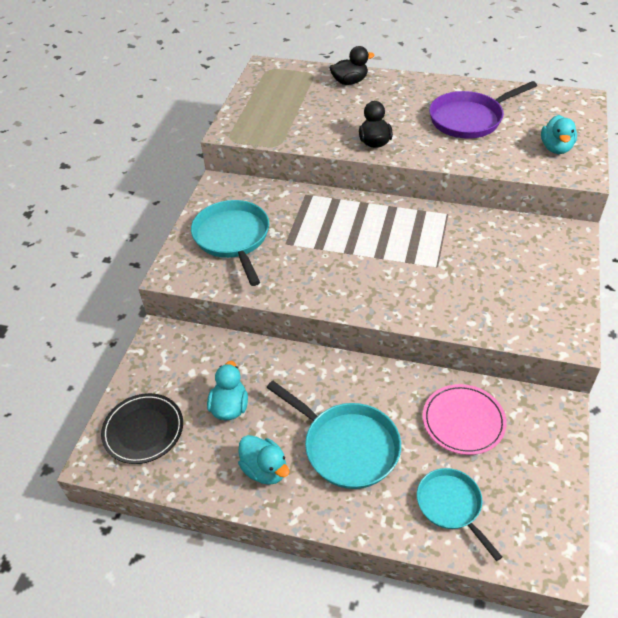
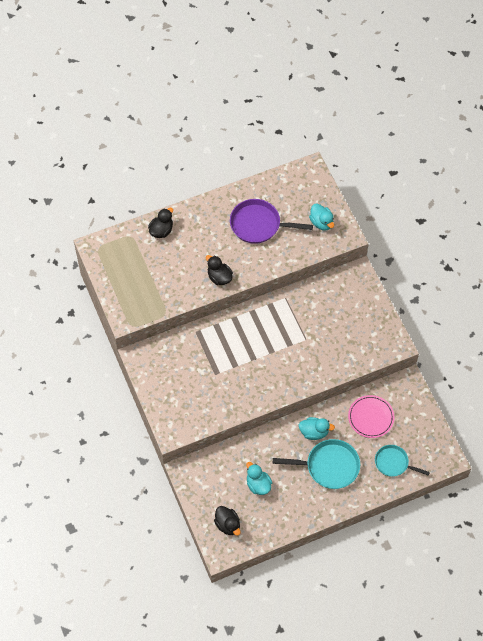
camera: 40 degrees left, 15 degrees up
black plate [101,393,183,464] -> black duck [214,506,241,536]
turquoise pan [191,200,269,286] -> none
turquoise duck [238,435,290,485] -> turquoise duck moved to [299,417,335,440]
purple pan [429,81,537,139] -> purple pan turned 75 degrees clockwise [230,199,313,244]

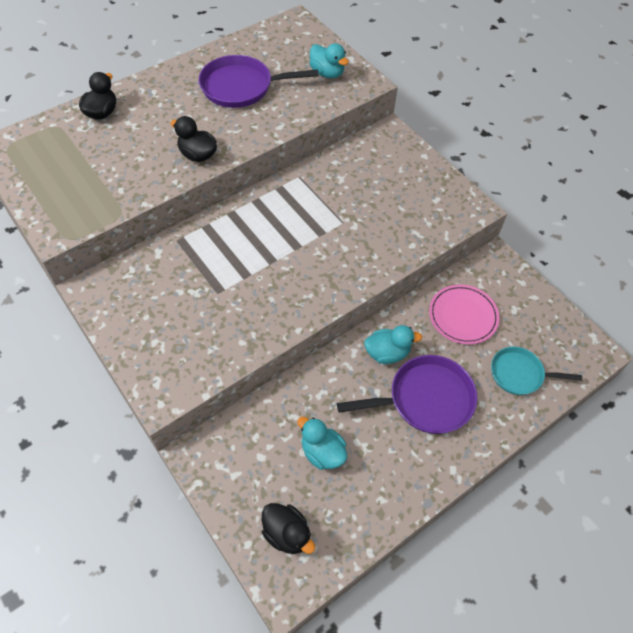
camera: 15 degrees left, 5 degrees down
turquoise pan [273,439,360,489] -> purple pan [337,355,477,434]

